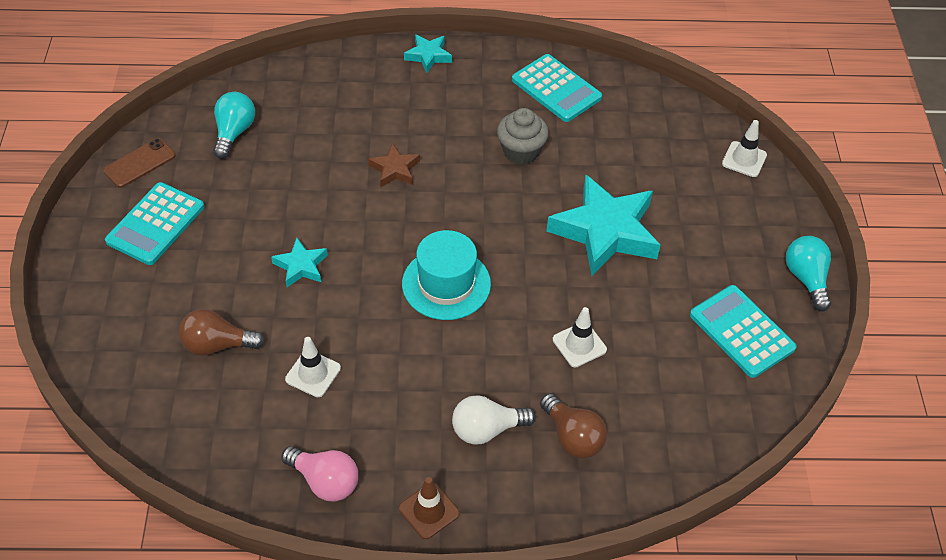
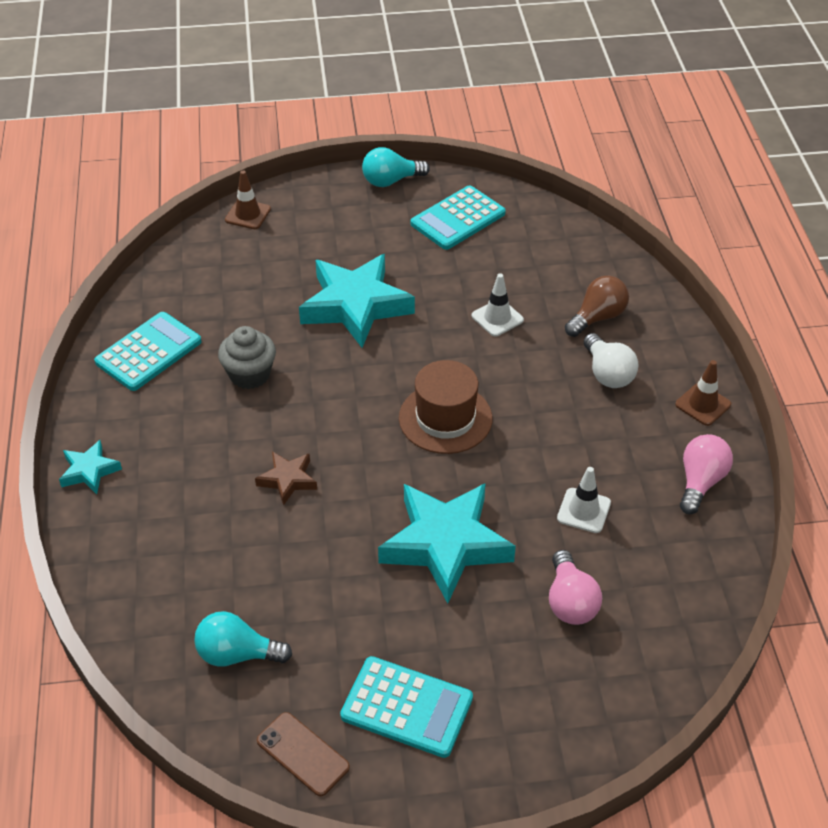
camera: 95 degrees left, 5 degrees down
brown light bulb [179,309,265,356] -> pink light bulb [549,550,602,625]
turquoise star [271,238,328,287] -> turquoise star [378,484,516,604], size x2.09
turquoise hat [402,230,491,320] -> brown hat [399,360,492,454]
white traffic cone [722,120,767,177] -> brown traffic cone [225,171,271,229]

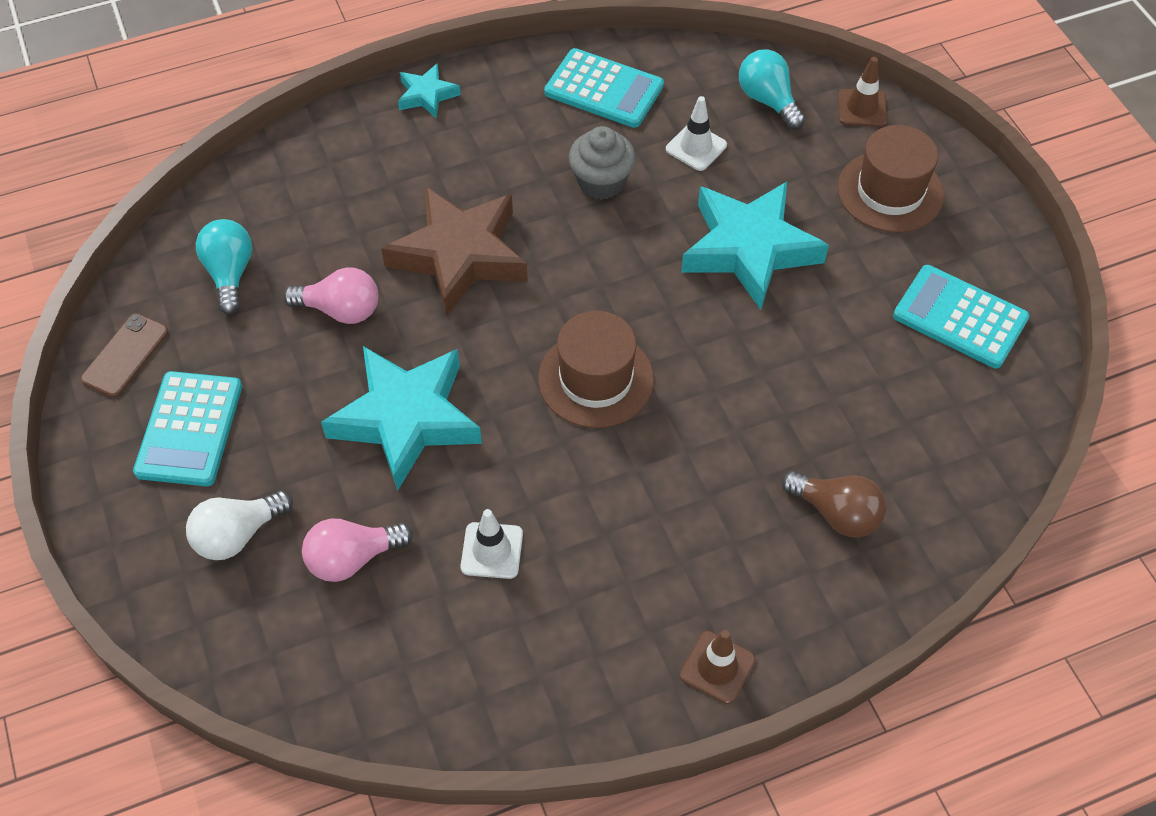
camera: 75 degrees right, 10 degrees up
brown star [255,452,317,506] -> brown star [381,186,528,316], size x2.09
turquoise light bulb [362,147,430,187] -> turquoise light bulb moved to [739,49,805,129]
white traffic cone [472,273,524,336] -> white traffic cone moved to [666,96,727,171]
white light bulb [584,333,639,388] -> white light bulb moved to [186,490,293,560]
pink light bulb [680,434,733,514] -> pink light bulb moved to [283,267,378,324]
none -> brown hat [837,125,944,233]

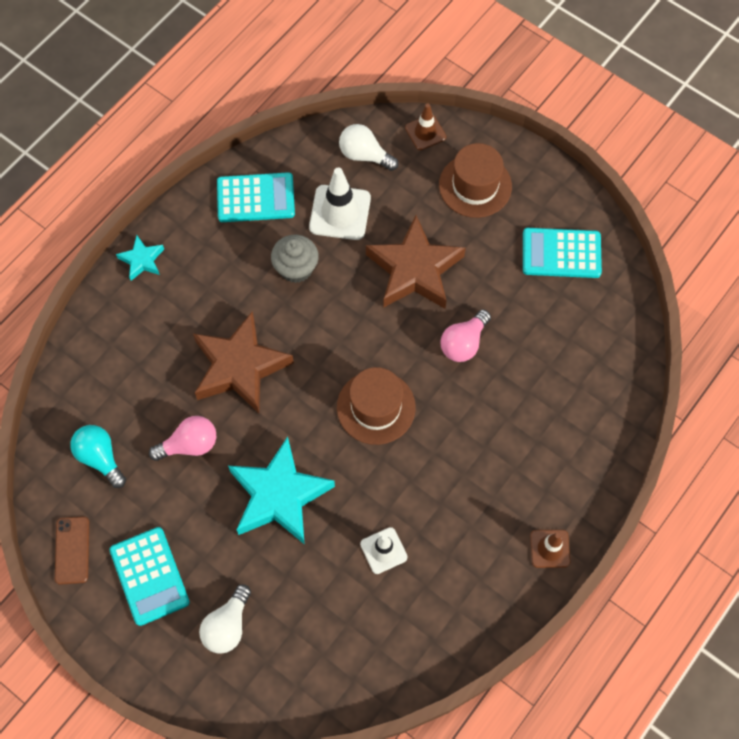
camera: 30 degrees left, 10 degrees up
pink light bulb [302,519,413,582] -> pink light bulb moved to [441,310,491,362]
white traffic cone [666,96,727,171] -> white traffic cone [309,168,371,240], size x1.64
turquoise star [681,182,829,310] -> brown star [366,215,466,309]
turquoise light bulb [739,49,805,129] -> white light bulb [339,124,399,171]
brown light bulb [782,471,886,538] -> none

